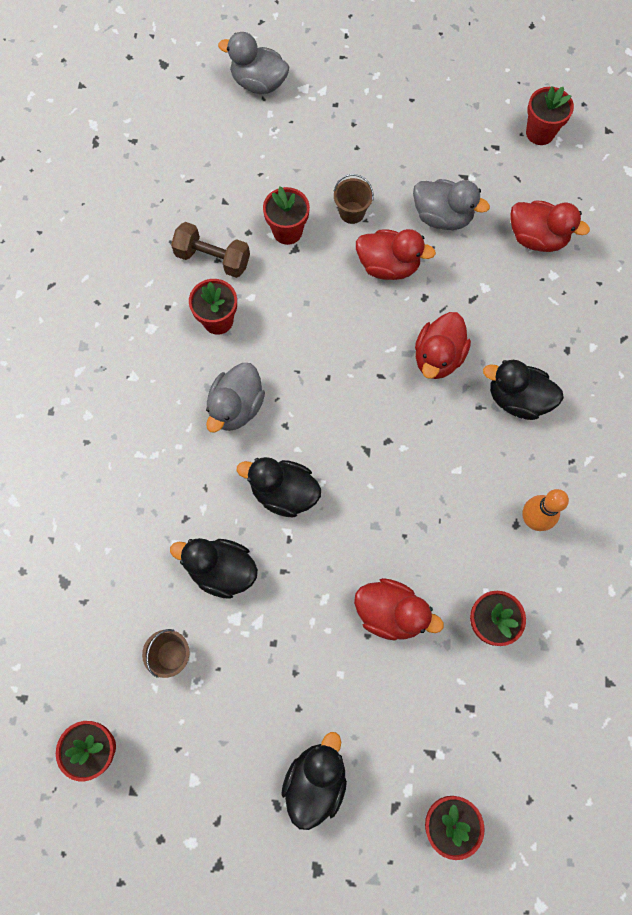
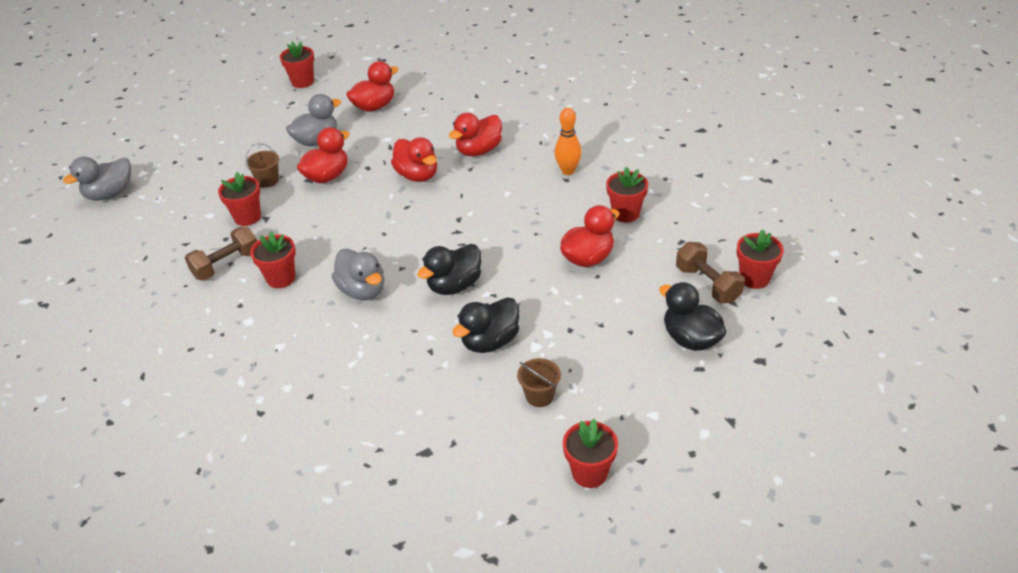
camera: 60 degrees left, 30 degrees down
black duck [483,360,564,420] -> red duck [449,113,502,156]
none -> brown dumbbell [676,242,745,303]

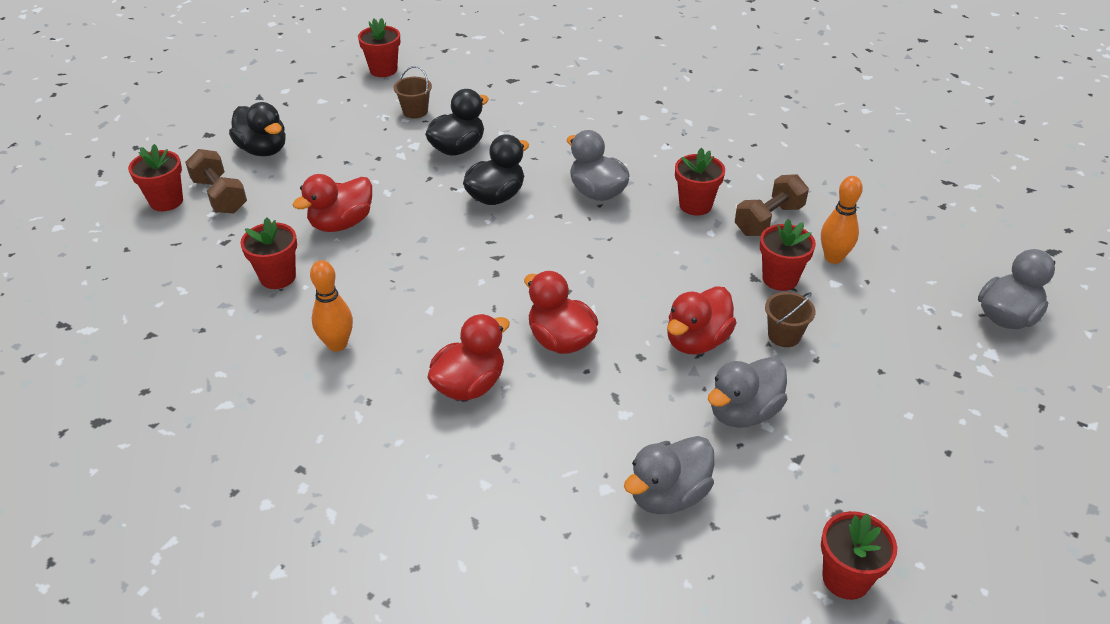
camera: 175 degrees right, 0 degrees up
red duck [346,61,399,112] -> grey duck [624,436,715,514]
none -> orange bowling pin [821,176,863,264]

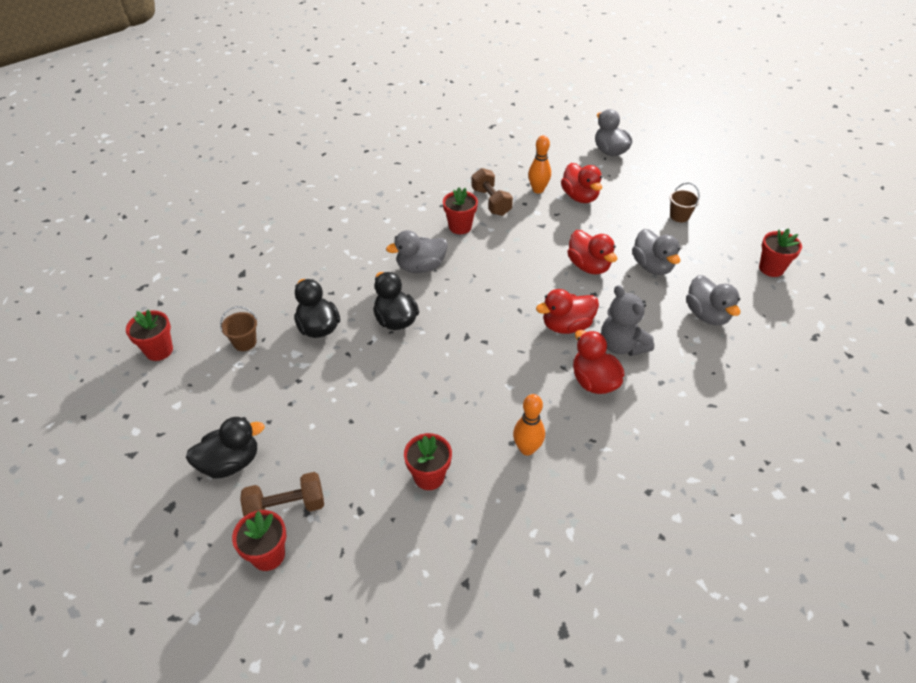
camera: 70 degrees left, 5 degrees up
red duck [292,174,372,232] -> red duck moved to [561,163,602,203]
red flower pot [760,219,816,291] -> none
brown bucket [765,292,816,347] -> brown bucket moved to [670,183,700,222]
none -> grey teddy bear [601,285,654,356]

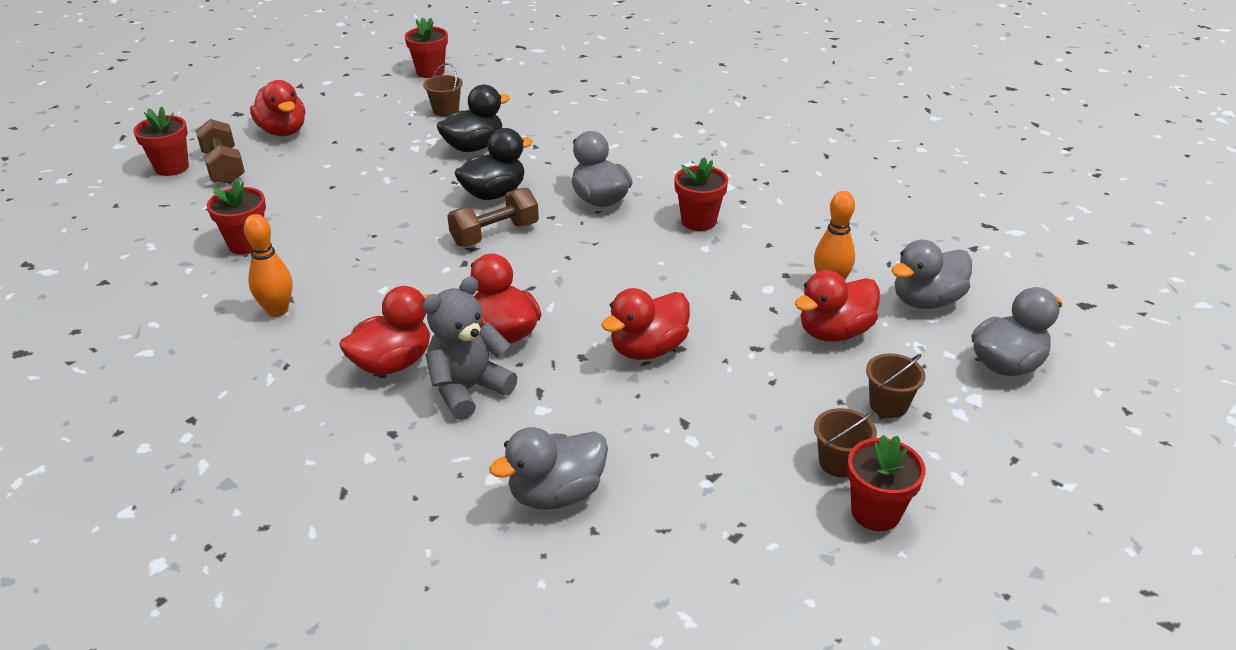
camera: 80 degrees right, 10 degrees down
black duck [186,417,265,479] -> red duck [250,80,305,136]
brown dumbbell [471,168,513,216] -> brown dumbbell moved to [447,188,539,247]
grey duck [632,229,680,275] -> grey duck moved to [892,240,972,309]
red flower pot [759,228,802,277] -> red flower pot moved to [847,435,926,531]
none -> brown bucket [866,353,926,418]

